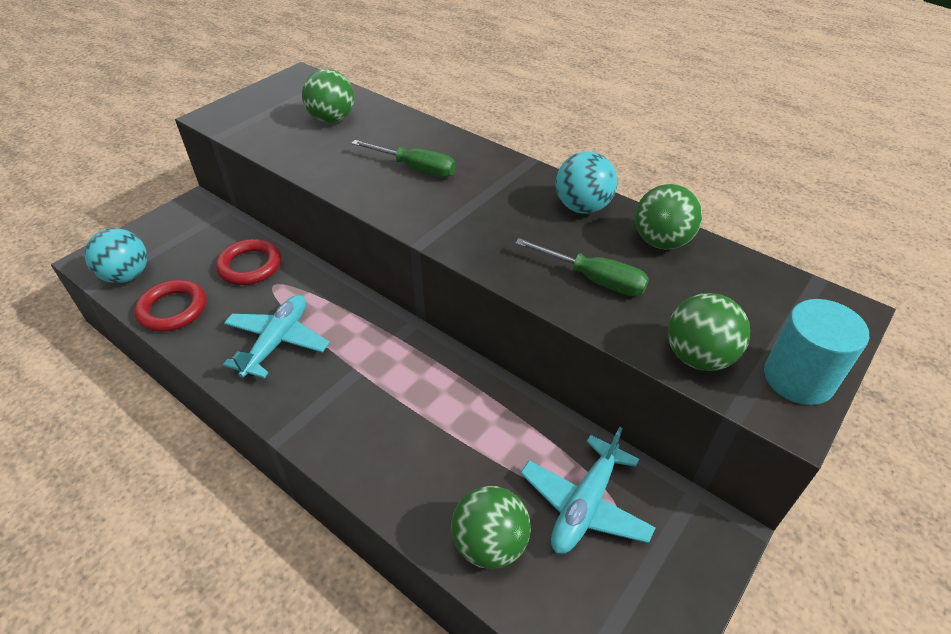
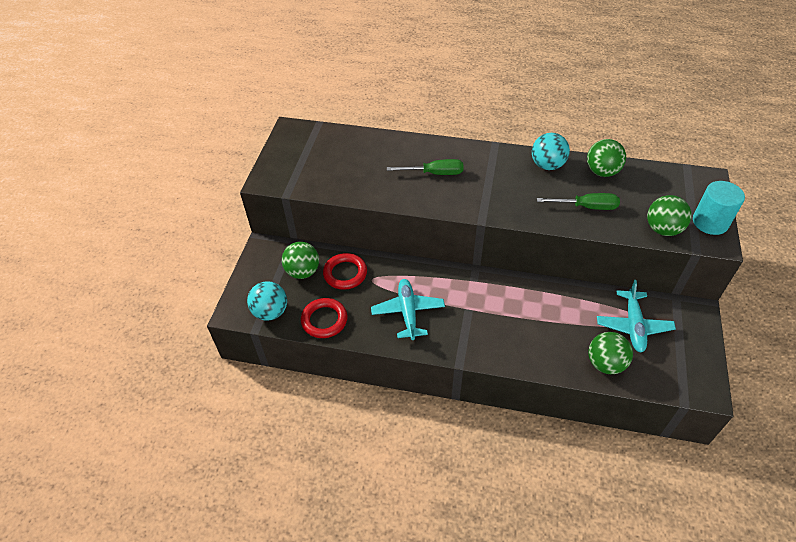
camera: 25 degrees left, 5 degrees up
green ball [302,69,354,123] -> green ball moved to [282,242,319,279]

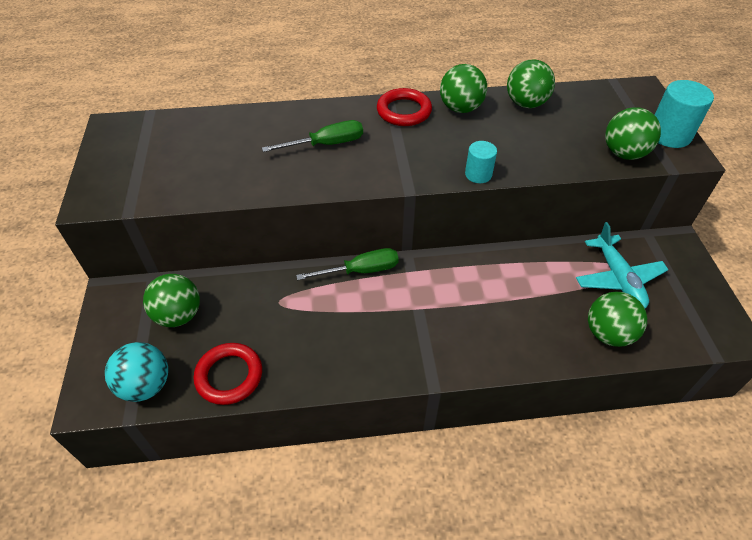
camera: 20 degrees left, 0 degrees up
red ring [323,253,367,290] -> red ring moved to [377,88,432,126]
turquoise plane [371,279,445,340] -> none
turquoise ball [532,133,570,170] -> green ball [440,64,487,113]
green screwdriver [537,193,620,210] -> green screwdriver moved to [296,248,399,280]
none -> turquoise cylinder [465,141,497,183]

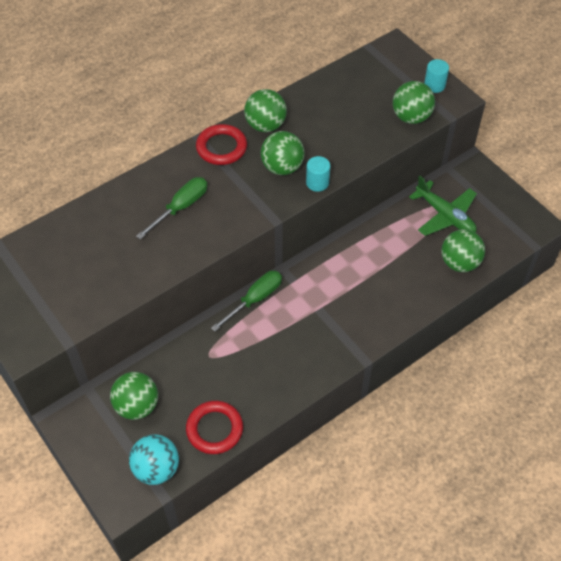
camera: 30 degrees left, 5 degrees up
green ball [507,60,555,108] -> green ball moved to [261,131,304,175]
turquoise plane [576,222,669,308] -> green plane [409,176,477,236]
turquoise cylinder [655,80,714,148] -> turquoise cylinder [424,59,449,93], size x0.60

